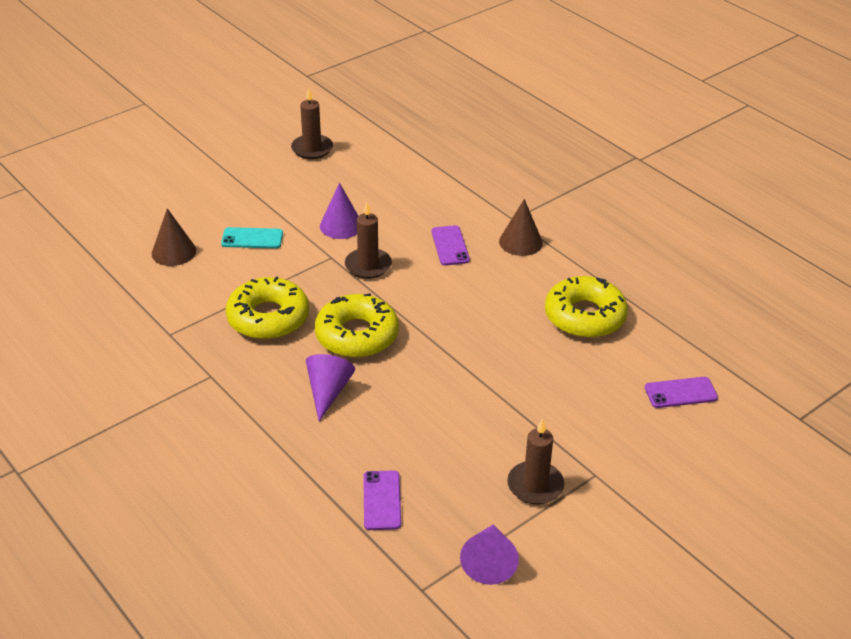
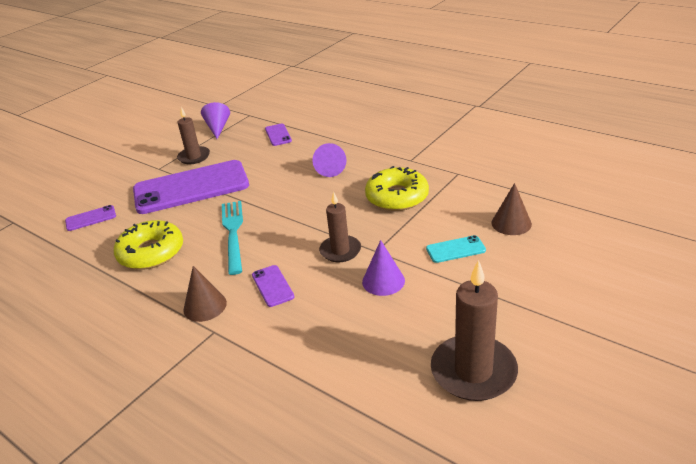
camera: 170 degrees right, 5 degrees down
brown candle [291,88,333,159] -> brown candle [431,260,518,401], size x1.59
yellow donut [315,293,399,358] -> none
none -> purple phone [133,160,249,214]
none -> turquoise fork [222,201,243,275]

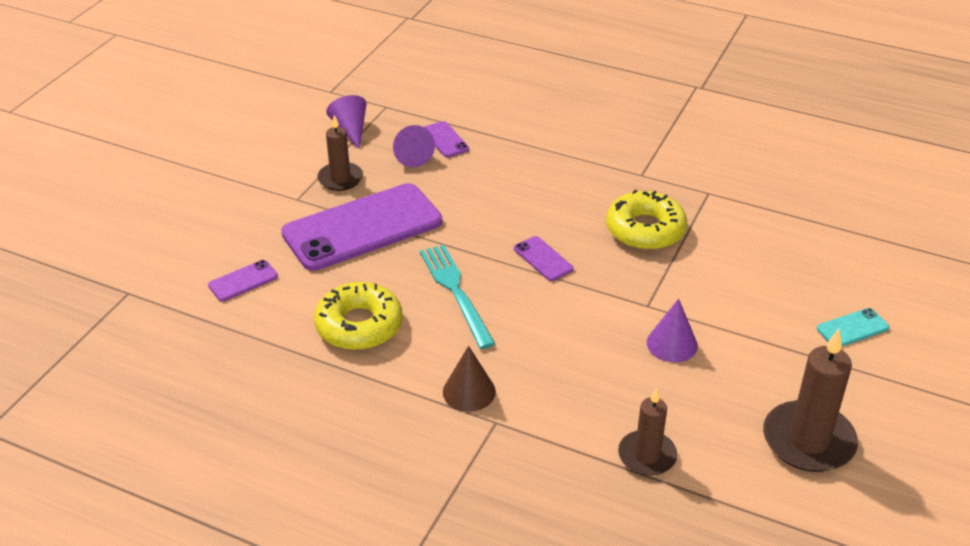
camera: 15 degrees left, 5 degrees up
purple phone [252,265,294,307] -> purple phone moved to [514,236,574,281]
purple cone [312,143,346,177] -> purple cone moved to [393,125,435,167]
brown candle [319,192,361,262] -> brown candle moved to [618,388,677,476]
turquoise phone [426,235,486,263] -> turquoise phone moved to [817,308,889,346]
brown cone [491,183,532,235] -> none

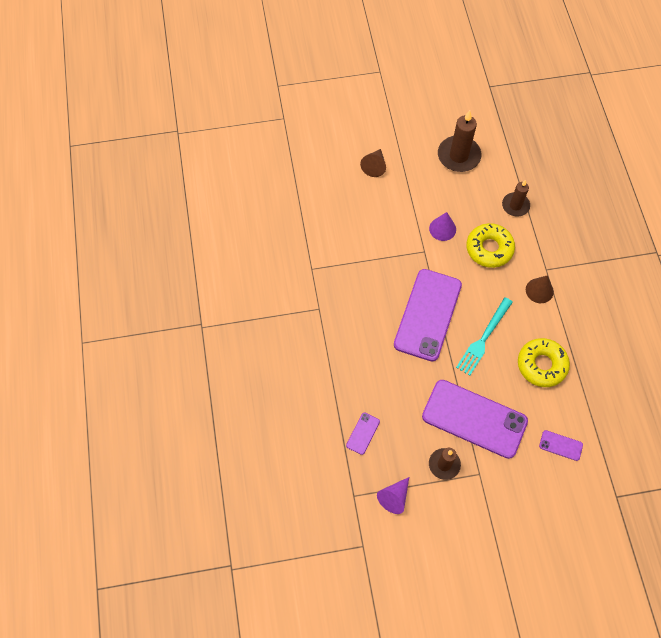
camera: 125 degrees left, 25 degrees up
purple cone [393,125,435,167] -> none
purple phone [514,236,574,281] -> purple phone [394,269,462,362], size x2.44
yellow donut [606,189,687,250] -> yellow donut moved to [466,223,515,268]
turquoise phone [817,308,889,346] -> brown cone [360,149,386,177]

